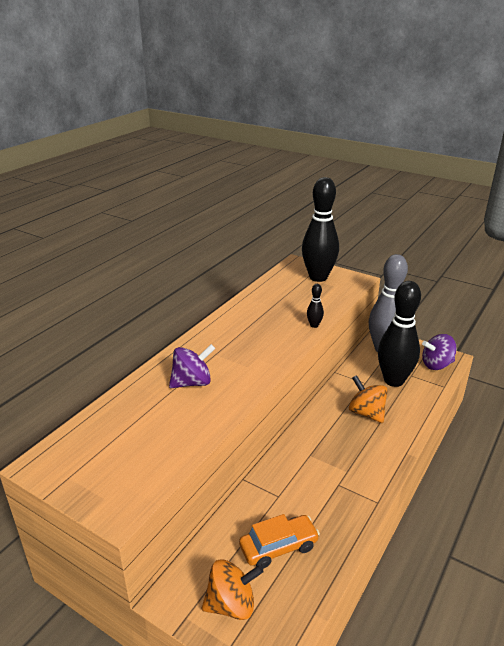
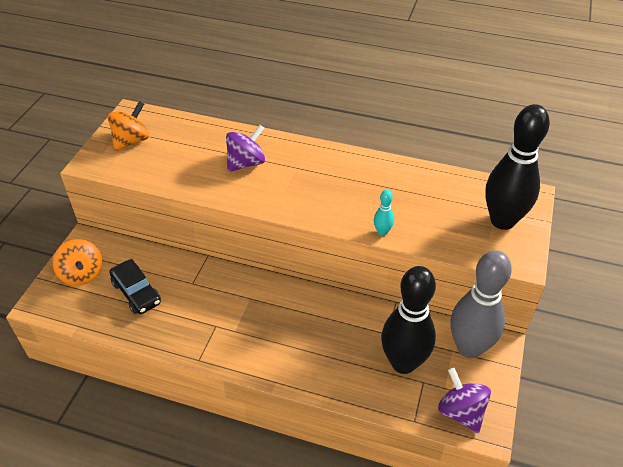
camera: 75 degrees right, 15 degrees up
purple spinning top [169,344,215,388] -> purple spinning top turned 90 degrees counterclockwise [226,125,265,172]
orange car [239,514,320,569] -> black car [109,259,161,314]
black bowling pin [307,284,324,328] -> turquoise bowling pin [374,190,394,236]
orange spinning top [349,375,388,423] -> orange spinning top moved to [108,101,149,151]

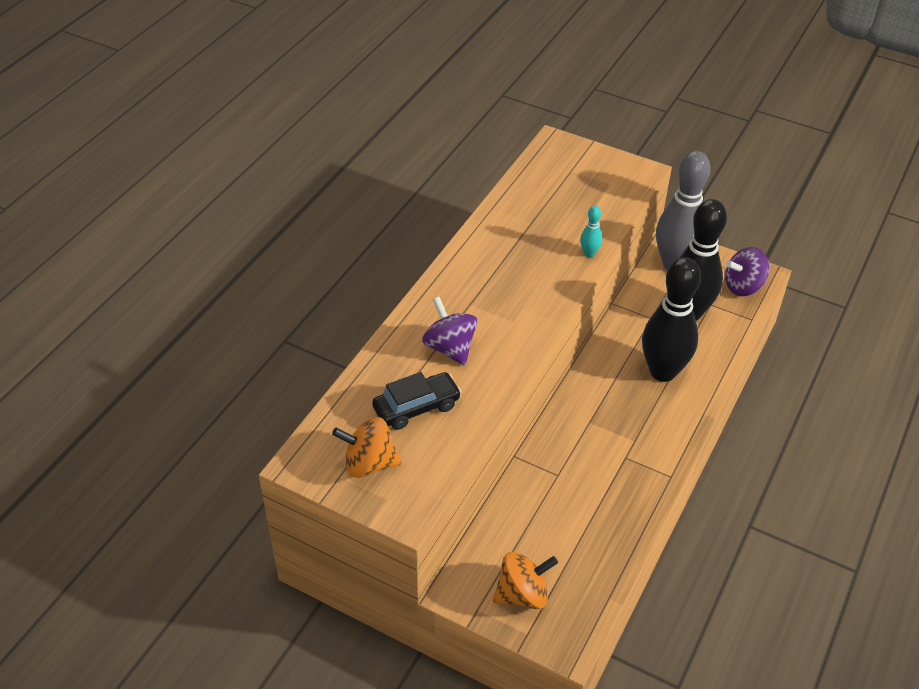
camera: 80 degrees left, 0 degrees up
orange spinning top [108,101,149,151] -> orange spinning top turned 45 degrees counterclockwise [332,417,401,478]
black car [109,259,161,314] -> black car moved to [372,372,462,430]
black bowling pin [485,104,550,230] -> black bowling pin moved to [642,257,701,382]

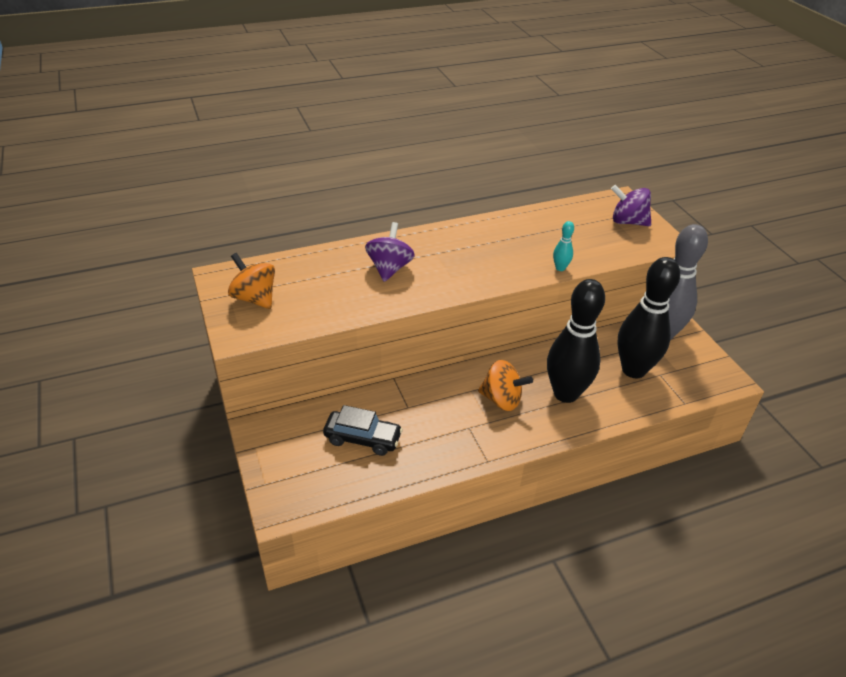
camera: 40 degrees right, 5 degrees down
black car [372,372,462,430] -> black car moved to [323,405,403,456]
orange spinning top [493,552,558,609] -> orange spinning top moved to [478,360,533,411]
purple spinning top [725,247,769,296] -> purple spinning top moved to [611,185,651,226]

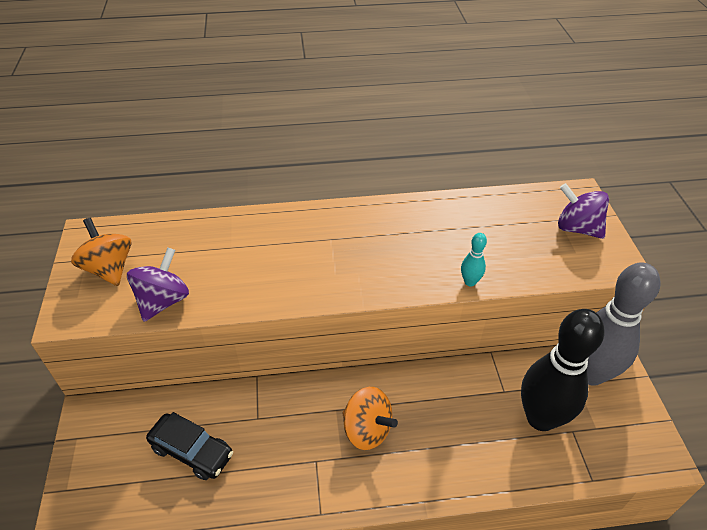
camera: 15 degrees right, 5 degrees up
purple spinning top [365,222,415,282] -> purple spinning top moved to [127,247,189,322]
black bowling pin [547,279,605,403] -> none

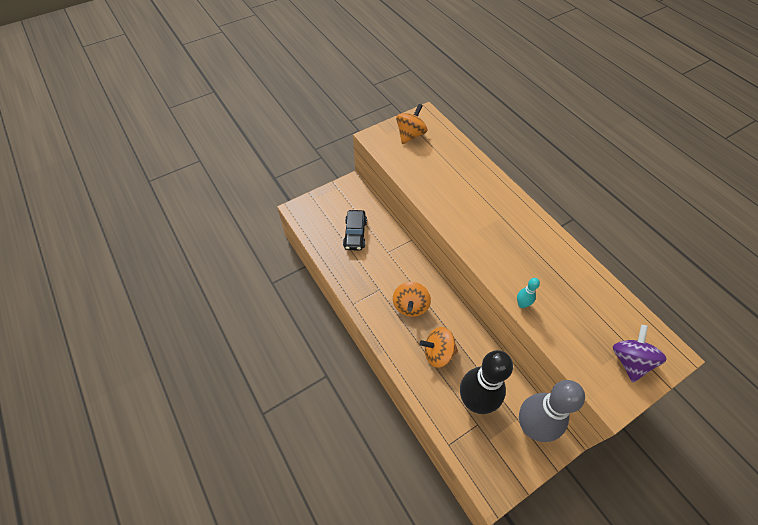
camera: 65 degrees right, 10 degrees up
purple spinning top [127,247,189,322] -> none
none -> orange spinning top [420,327,458,368]

